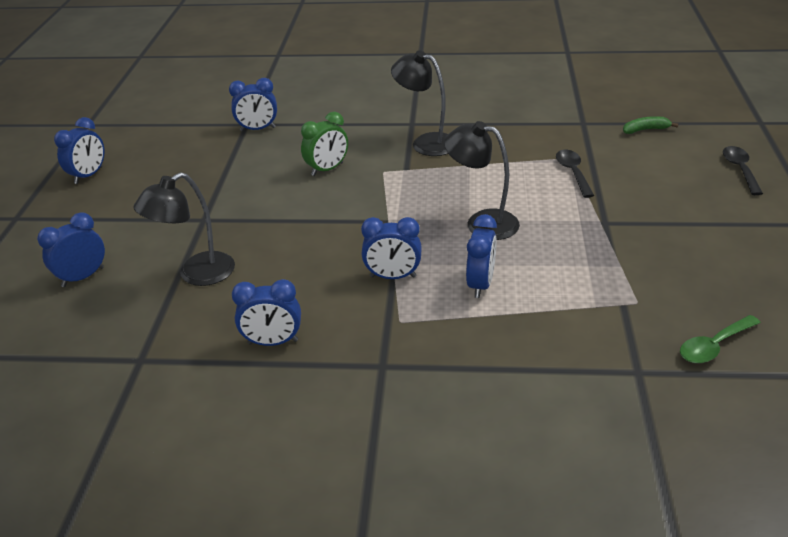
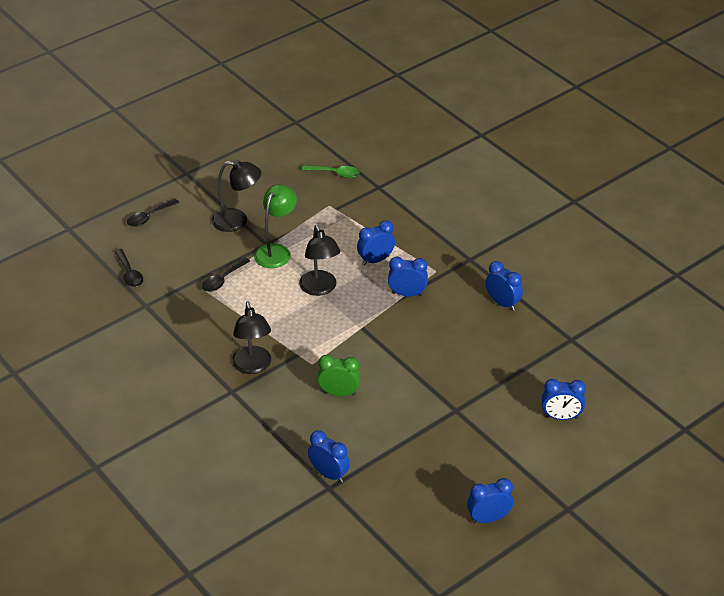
camera: 135 degrees left, 5 degrees up
black lamp [133,172,235,286] -> black lamp moved to [212,160,261,232]
blue clock [361,217,422,279] -> blue clock turned 45 degrees counterclockwise [388,257,428,296]
green banana [623,116,678,134] -> black spoon [114,249,143,287]
none -> green lamp [254,184,297,268]

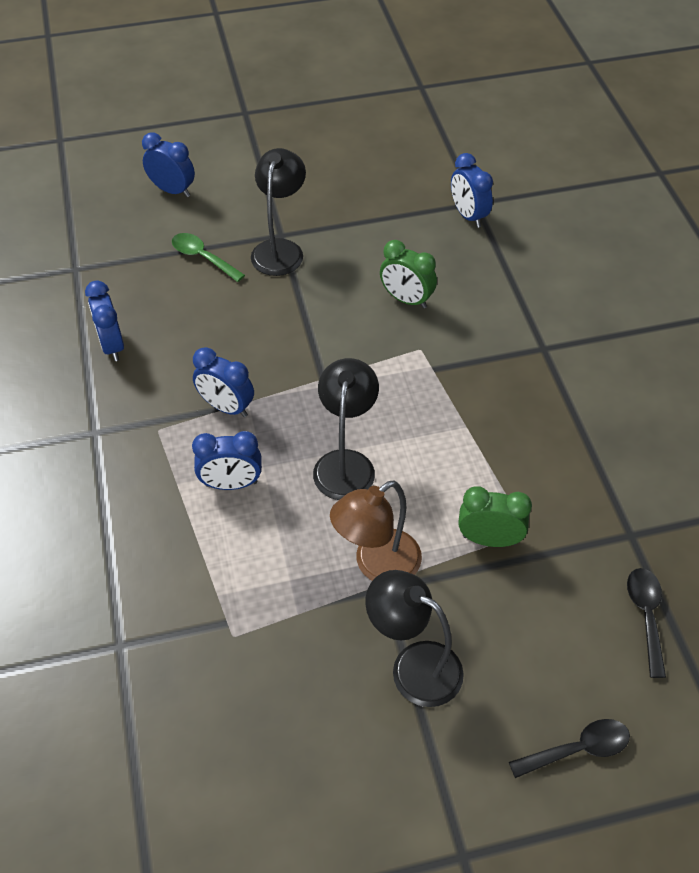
camera: 155 degrees left, 10 degrees up
black spoon [202,258,250,292] -> green clock [458,486,532,547]
black lamp [232,301,271,374] -> black lamp moved to [251,148,306,276]
green lamp [254,184,297,268] -> brown lamp [330,480,422,581]
green spoon [302,165,360,178] -> green spoon moved to [172,233,245,282]
blue clock [467,478,513,523] -> none

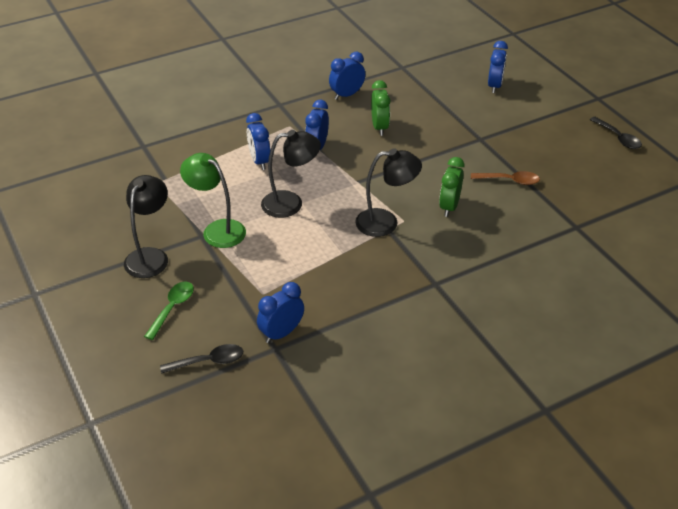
camera: 75 degrees right, 10 degrees down
green spoon [172,233,245,282] -> green spoon moved to [144,281,194,340]
black lamp [251,148,306,276] -> black lamp moved to [355,148,422,237]
brown lamp [330,480,422,581] -> green lamp [180,153,246,248]
blue clock [451,153,493,228] -> blue clock moved to [257,282,304,343]
green clock [458,486,532,547] -> green clock moved to [371,80,390,136]
black spoon [509,719,630,778] -> black spoon moved to [590,117,642,149]
none -> brown spoon [471,171,540,185]

